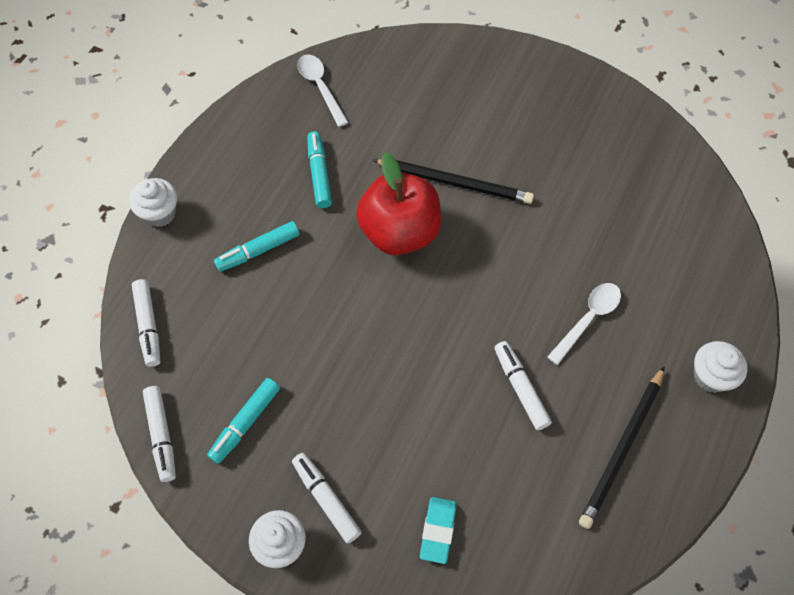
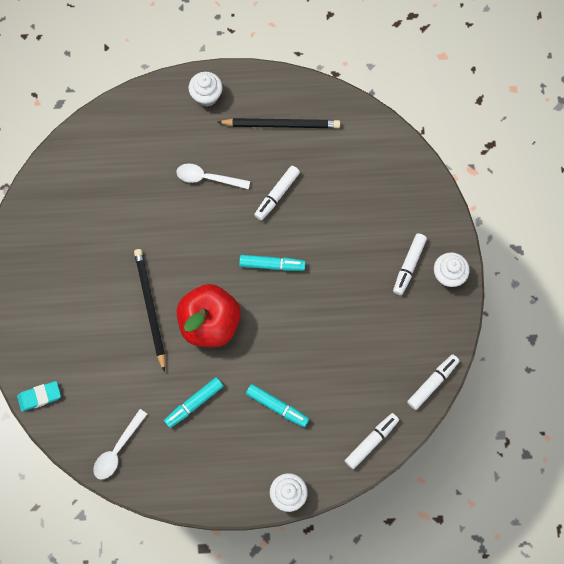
camera: 120 degrees left, 10 degrees up
turquoise marker [207,378,280,464] -> turquoise marker moved to [239,255,305,271]
turquoise eraser [420,497,457,564] -> turquoise eraser moved to [17,381,61,412]

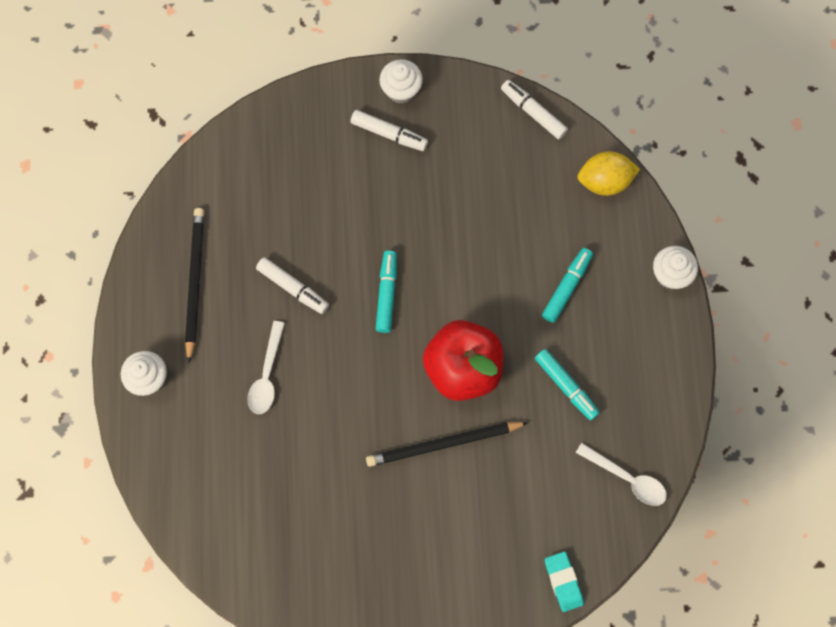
camera: 90 degrees left, 0 degrees up
white marker [345,413,399,469] -> yellow lemon [577,151,640,196]

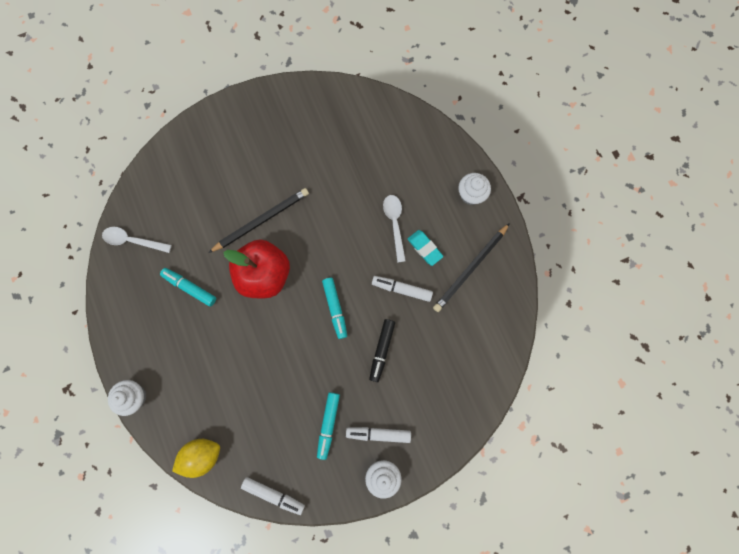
camera: 160 degrees right, 5 degrees up
black pencil [185,208,204,363] -> black pencil turned 60 degrees clockwise [433,223,510,312]
turquoise marker [542,248,593,323] -> turquoise marker moved to [317,392,340,460]
turquoise eraser [545,551,584,612] -> turquoise eraser moved to [408,230,443,266]
none -> black marker [369,319,395,382]

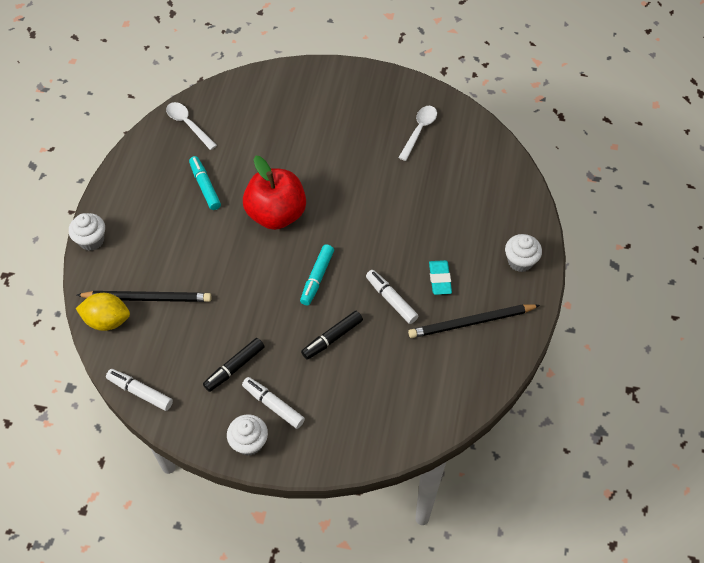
camera: 35 degrees right, 20 degrees down
black pencil [208,188,309,253] -> black pencil moved to [77,291,212,302]
white marker [241,477,305,515] -> white marker turned 150 degrees clockwise [106,369,173,411]
turquoise marker [317,392,340,460] -> black marker [203,338,265,392]
white spoon [383,195,406,263] -> white spoon moved to [398,106,437,161]

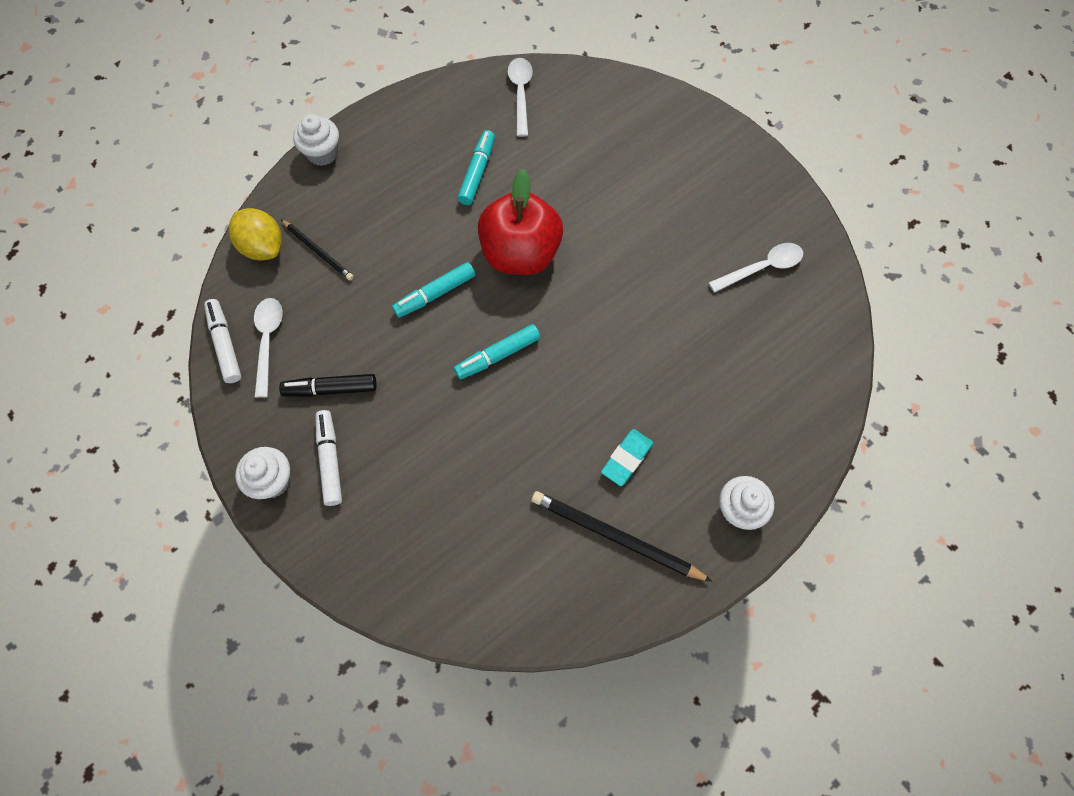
camera: 40 degrees right, 10 degrees up
black pencil [77,291,212,302] -> black pencil [281,219,354,281], size x0.61
black marker [301,311,363,360] -> none
white marker [366,270,418,324] -> none
none -> white spoon [254,298,283,398]
none -> turquoise marker [392,262,476,318]

